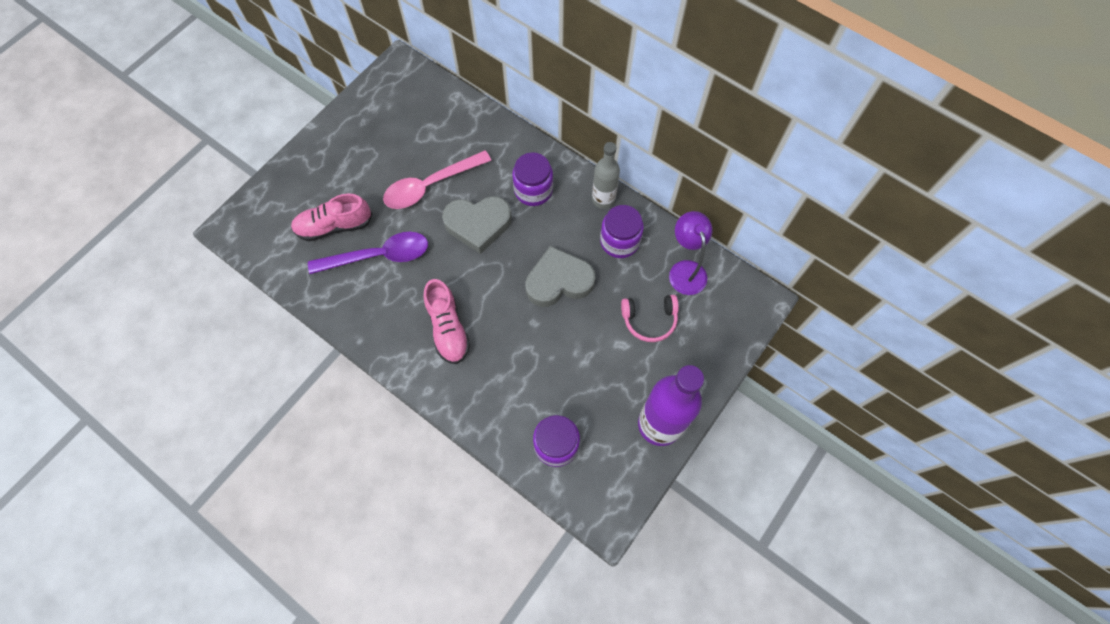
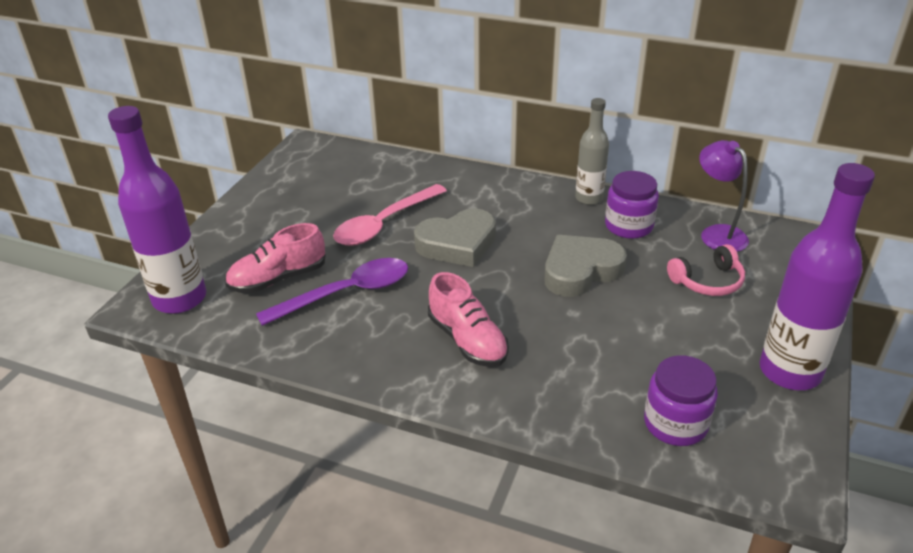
camera: 15 degrees left, 30 degrees down
purple jar [512,152,553,206] -> none
none -> purple bottle [108,106,206,314]

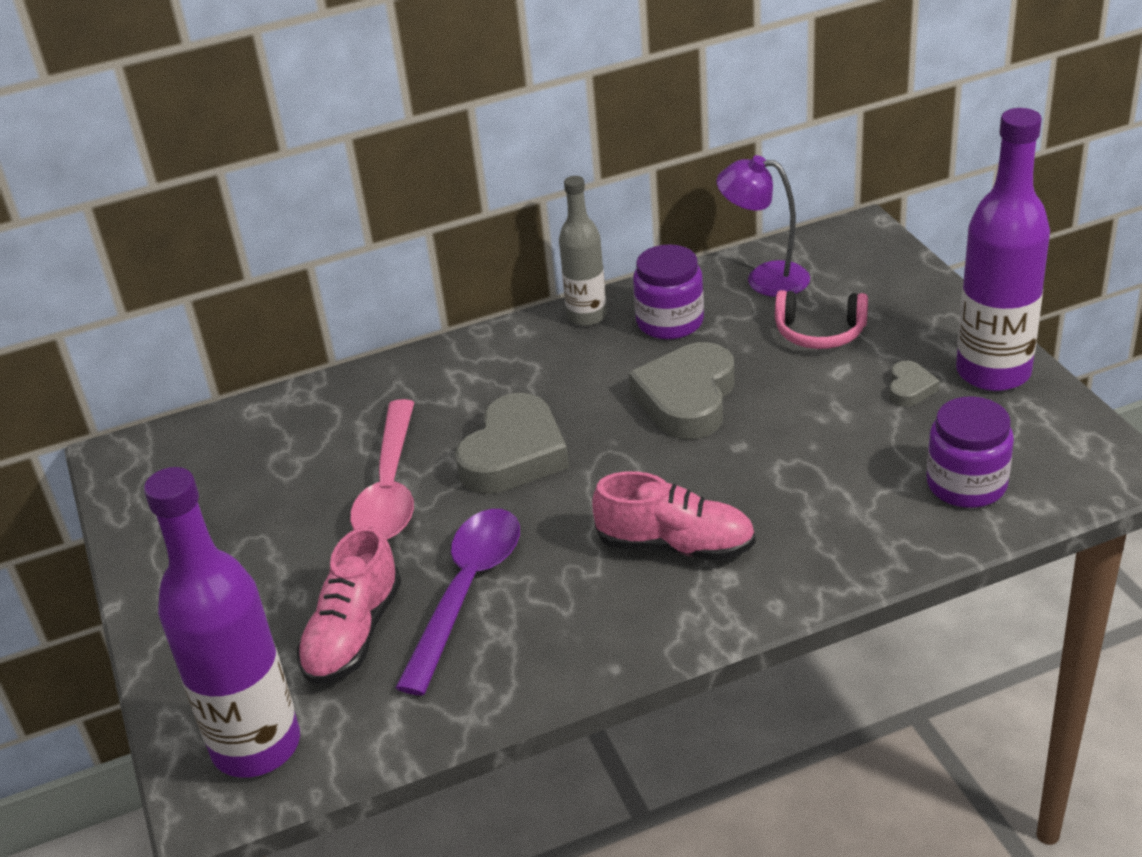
camera: 40 degrees left, 0 degrees up
pink headphones [667,244,745,296] -> pink headphones turned 75 degrees clockwise [775,290,868,349]
none -> grey heart [889,361,940,407]

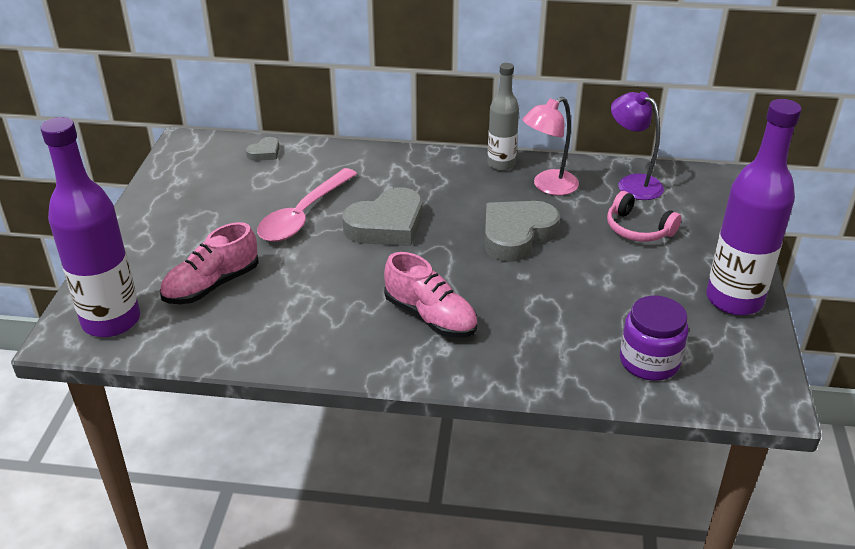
camera: 25 degrees right, 0 degrees up
purple spoon [395,509,520,696] -> none
purple jar [633,244,704,339] -> pink lamp [522,97,579,195]
grey heart [889,361,940,407] -> grey heart moved to [246,137,279,161]

